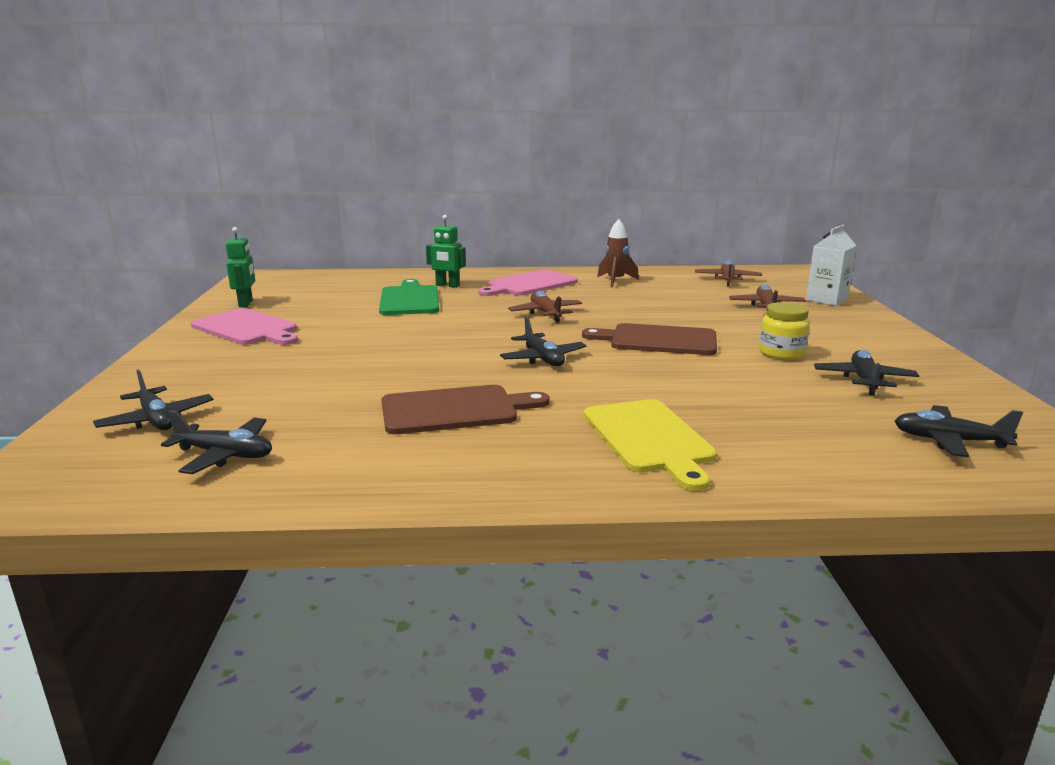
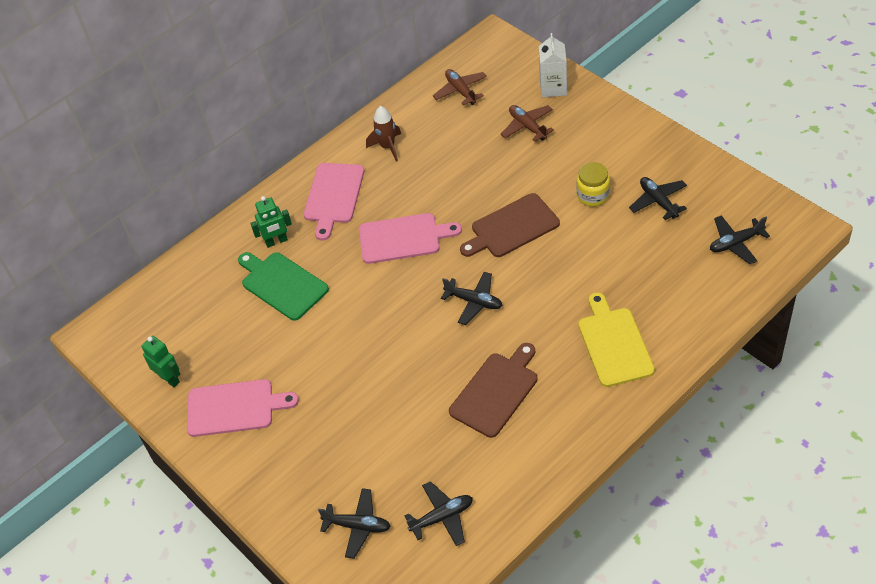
camera: 35 degrees left, 30 degrees up
brown plane [508,291,582,323] -> pink cutting board [359,213,462,264]
yellow cutting board [584,399,717,491] -> yellow cutting board turned 135 degrees counterclockwise [578,292,655,387]

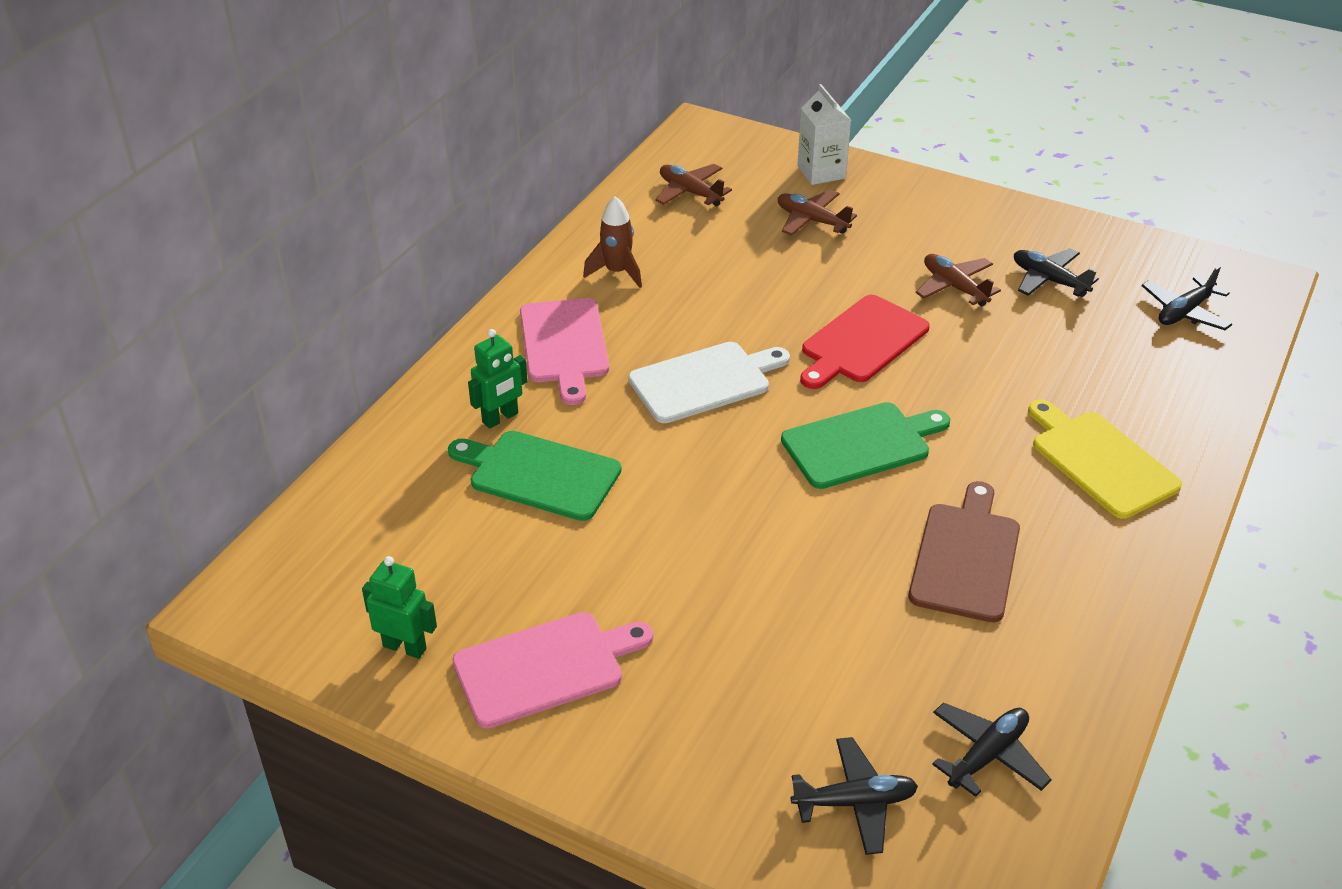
camera: 25 degrees left, 10 degrees down
pink cutting board [359,213,462,264] -> white cutting board [628,342,790,423]
black plane [441,272,503,325] -> green cutting board [781,402,950,489]
brown cutting board [460,193,560,257] -> red cutting board [800,295,930,389]
yellow jar [577,162,610,207] -> brown plane [915,254,1001,307]

